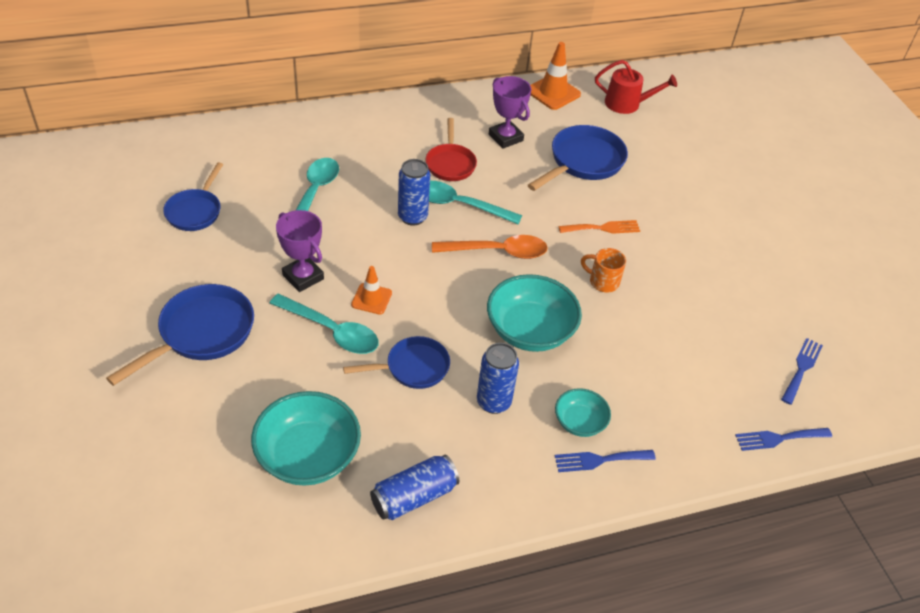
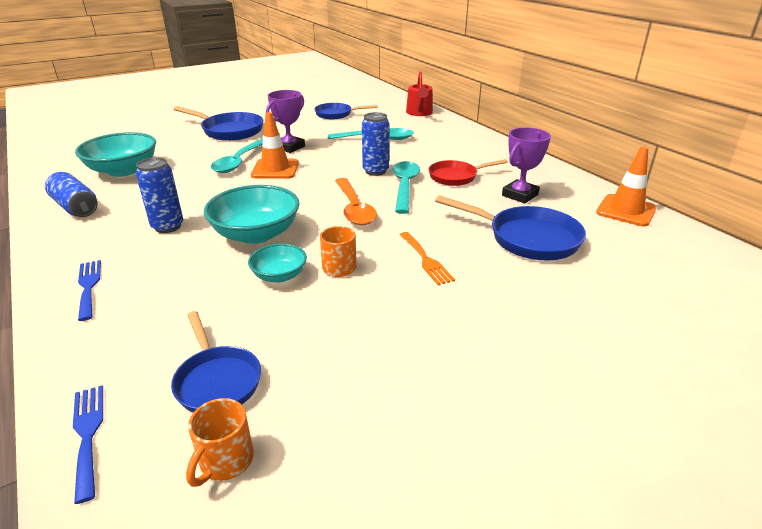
camera: 80 degrees right, 15 degrees down
blue pan [343,336,450,389] -> blue pan moved to [171,311,261,413]
orange traffic cone [351,266,392,315] -> orange traffic cone [251,112,299,179], size x1.57
turquoise bowl [555,388,611,437] -> turquoise bowl moved to [248,244,307,283]
red watering can [595,60,677,114] -> red watering can moved to [406,71,433,116]
blue fork [781,338,823,405] -> orange mug [186,398,254,487]

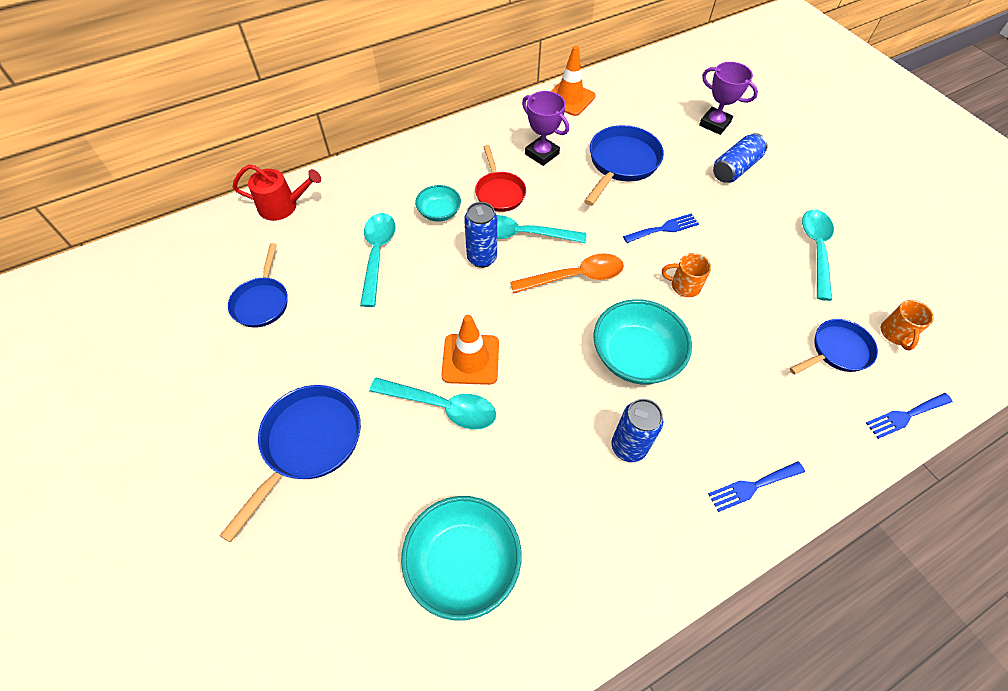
camera: 90 degrees left, 25 degrees up
blue can [45,172,98,217] -> blue can moved to [713,133,768,183]
orange mug [186,398,254,487] -> orange mug turned 75 degrees clockwise [881,300,934,351]
turquoise bowl [248,244,307,283] -> turquoise bowl moved to [415,185,461,222]
purple trophy [266,90,305,153] -> purple trophy moved to [699,62,758,135]
orange fork [400,232,455,285] -> blue fork [623,214,699,243]
none -> turquoise spoon [802,210,834,301]

